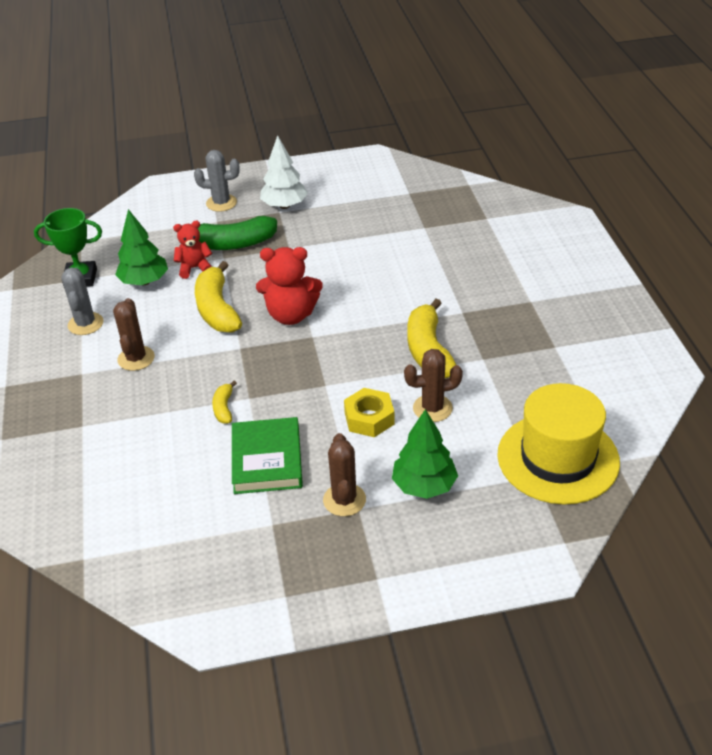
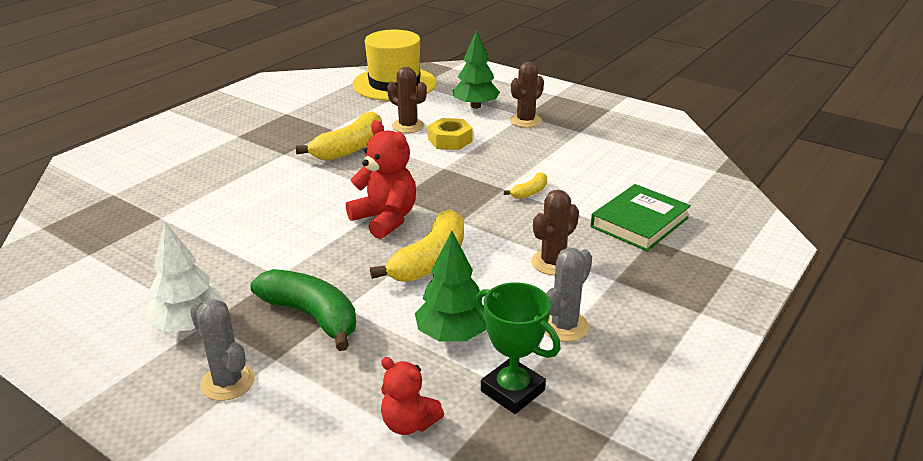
camera: 135 degrees left, 10 degrees down
red teddy bear [173,221,212,279] -> red teddy bear moved to [381,357,444,435]
green book [232,417,303,494] -> green book moved to [590,184,691,251]

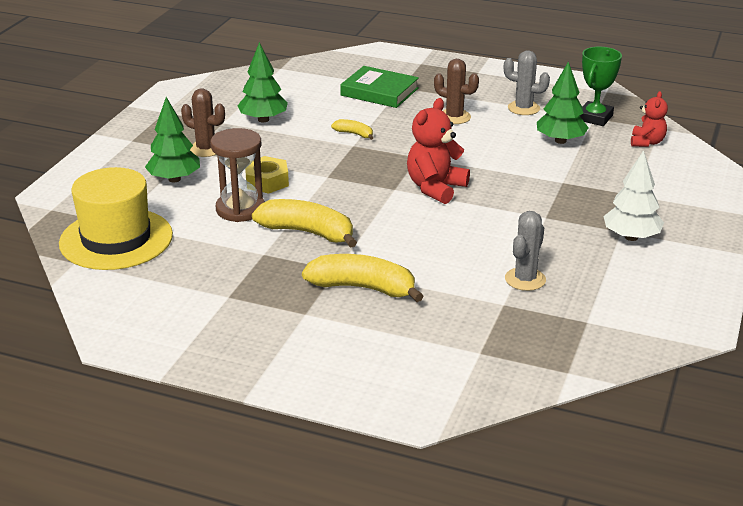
camera: 105 degrees left, 0 degrees up
grey cactus [190,299,255,401] -> grey cactus moved to [505,211,546,291]
green banana [250,269,356,351] -> none
yellow banana [370,209,464,282] -> yellow banana moved to [302,254,423,302]
brown cactus [387,67,427,133] -> brown hourglass [210,128,265,222]
none -> green tree [237,42,288,122]

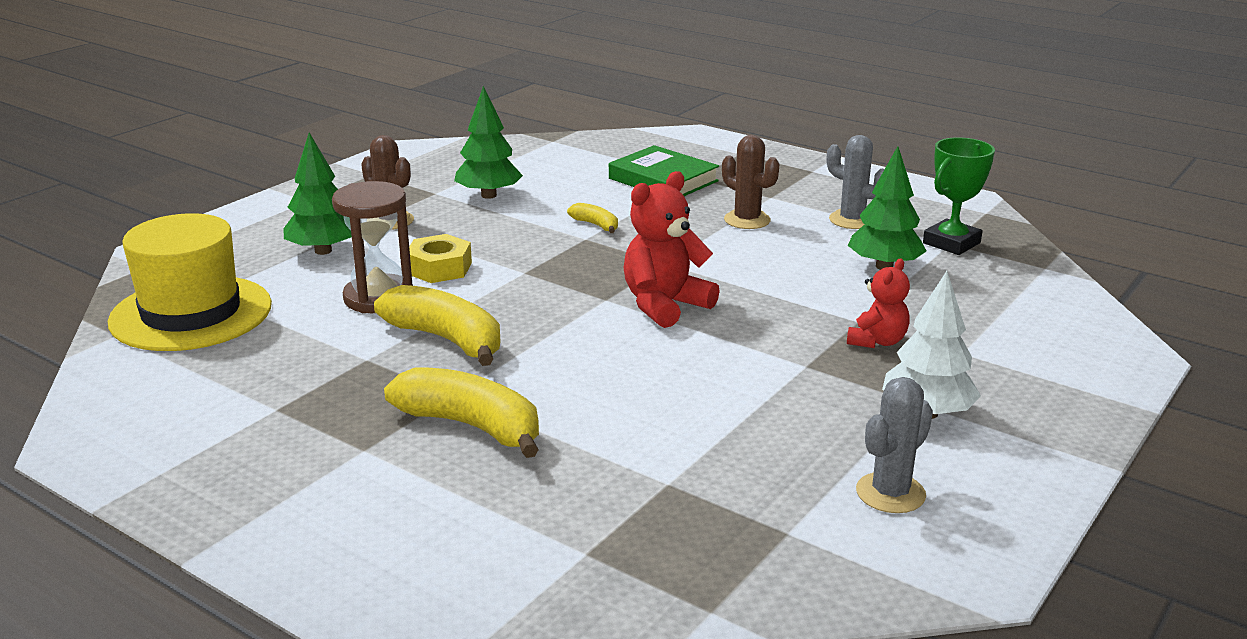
camera: 15 degrees right, 5 degrees down
grey cactus [505,211,546,291] -> grey cactus moved to [856,377,933,513]
red teddy bear [631,91,668,147] -> red teddy bear moved to [847,258,910,348]

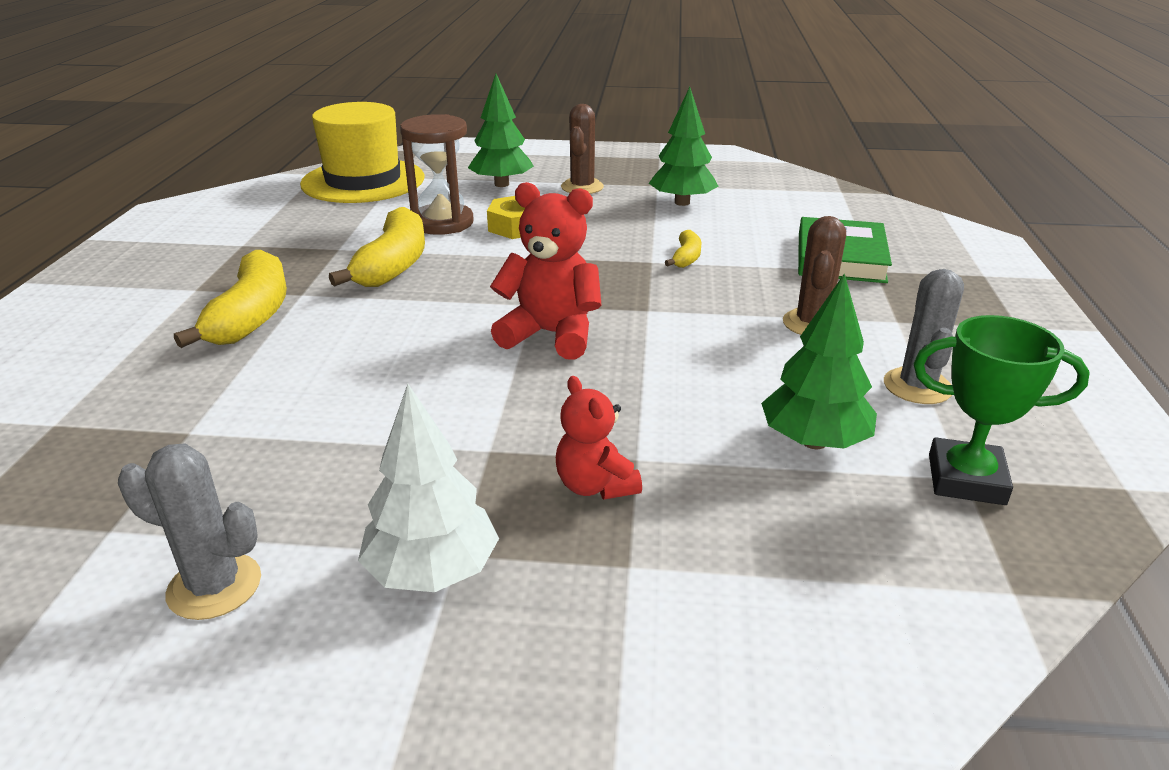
camera: 60 degrees right, 5 degrees up
red teddy bear [847,258,910,348] -> red teddy bear turned 60 degrees clockwise [556,376,642,500]

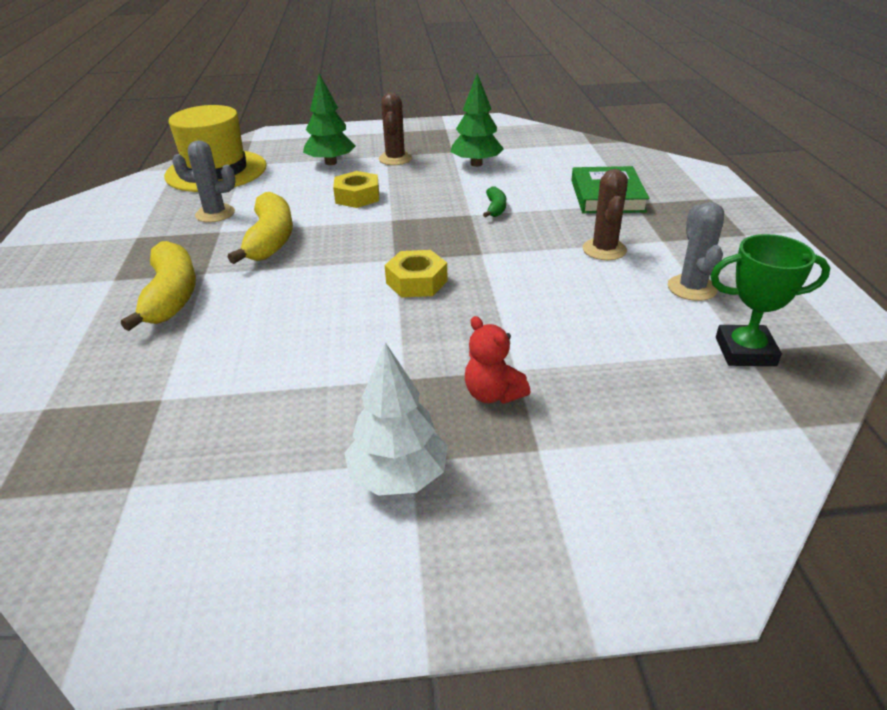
camera: 10 degrees left, 5 degrees up
grey cactus [118,443,261,620] -> grey cactus moved to [172,140,236,222]
brown hourglass [400,114,474,235] -> none
red teddy bear [490,182,602,359] -> yellow nut [385,250,448,297]
yellow banana [665,230,701,268] -> green banana [483,186,506,217]
green tree [761,273,877,449] -> none

